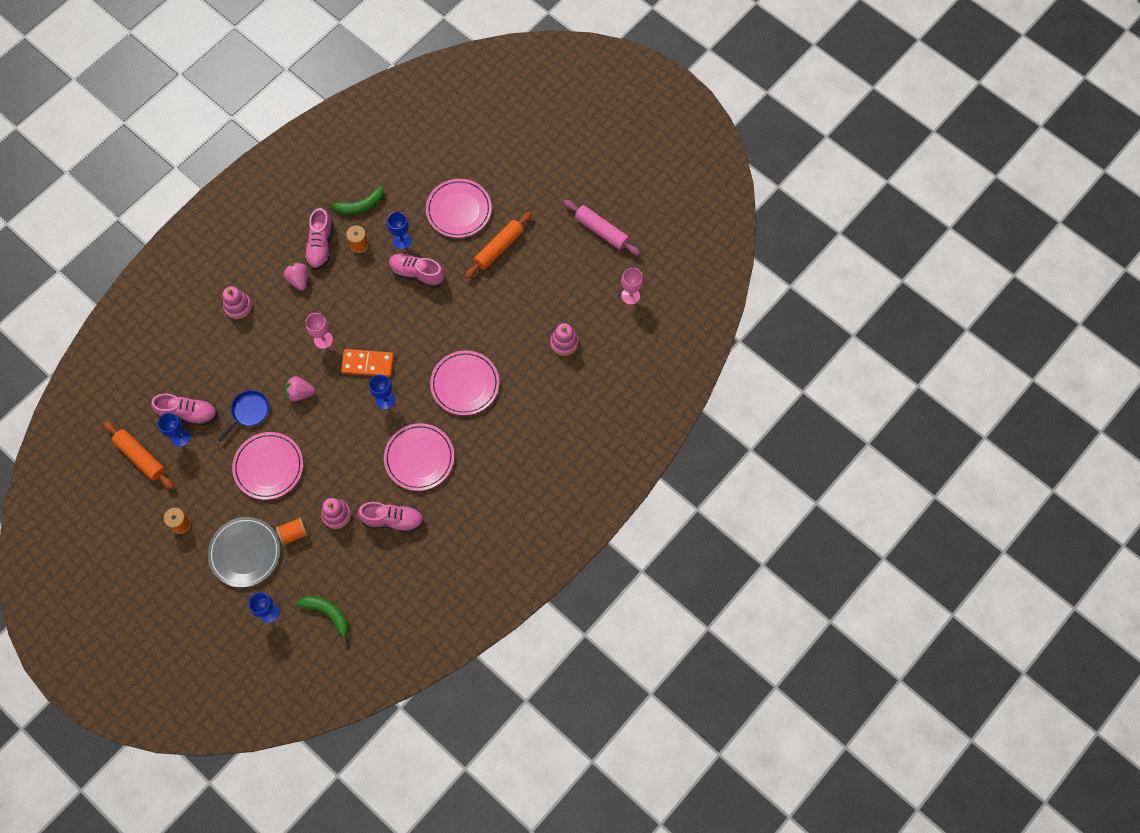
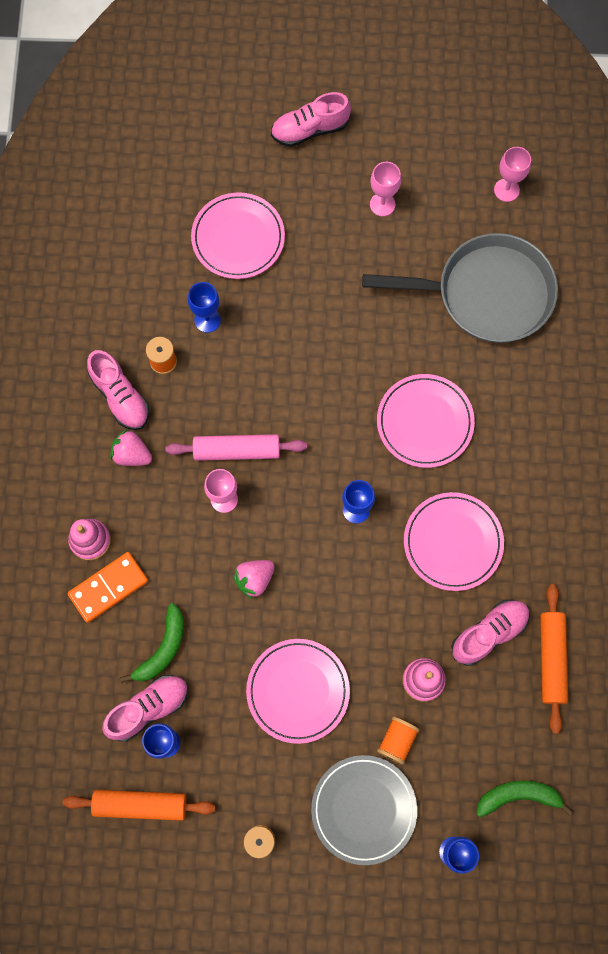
camera: 40 degrees left, 5 degrees up
blue pan [217,390,269,441] -> none
green banana [326,186,384,215] -> green banana moved to [120,603,184,683]
orange domino [341,349,394,377] -> orange domino moved to [68,552,148,623]
pink shoe [389,254,445,288] -> pink shoe moved to [271,92,351,147]
orange rolling pin [465,212,532,279] -> orange rolling pin moved to [540,584,568,734]
pink stacking toy [550,323,578,356] -> grey pan [362,233,558,343]
pink rolling pin [563,200,641,256] -> pink rolling pin moved to [165,434,307,461]
none -> pink goblet [370,162,401,216]

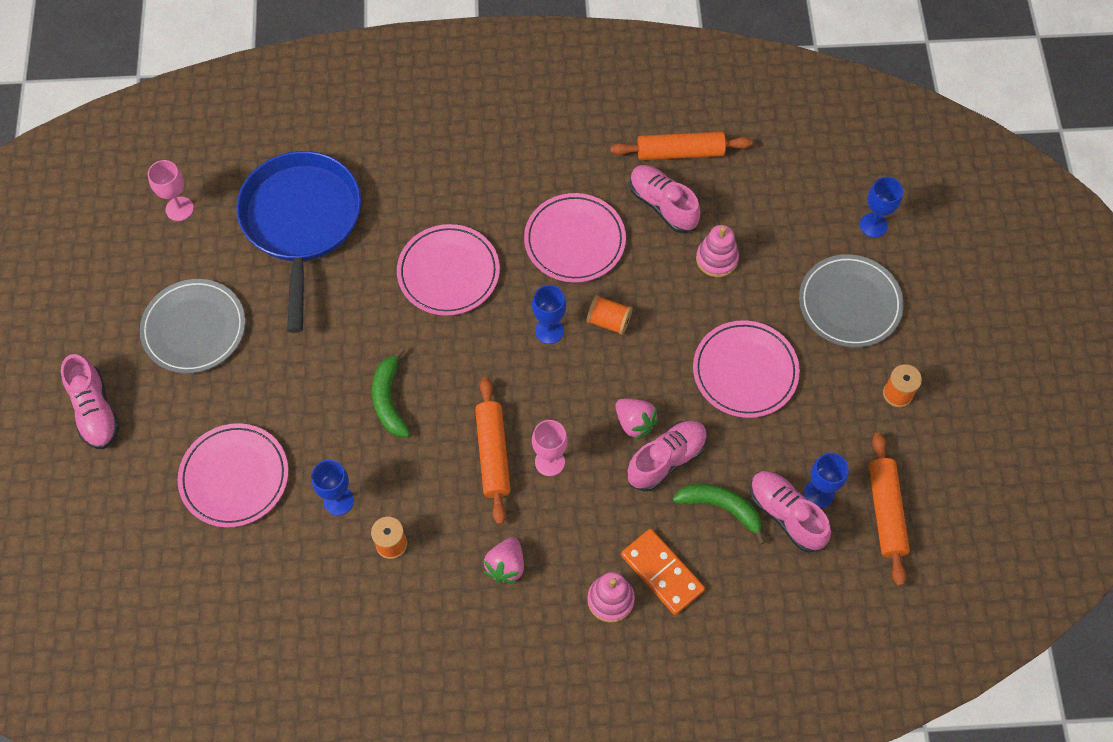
camera: 95 degrees left, 10 degrees down
pink shoe [87,350,149,430] -> pink shoe moved to [627,420,708,491]
pink rolling pin [165,434,307,461] -> orange rolling pin [475,377,511,525]
grey pan [362,233,558,343] -> blue pan [236,151,361,333]
pink goblet [370,162,401,216] -> grey plate [140,279,245,374]
orange spool [377,717,420,765] -> orange spool moved to [587,295,632,335]
green banana [476,781,573,817] -> green banana moved to [372,348,410,437]

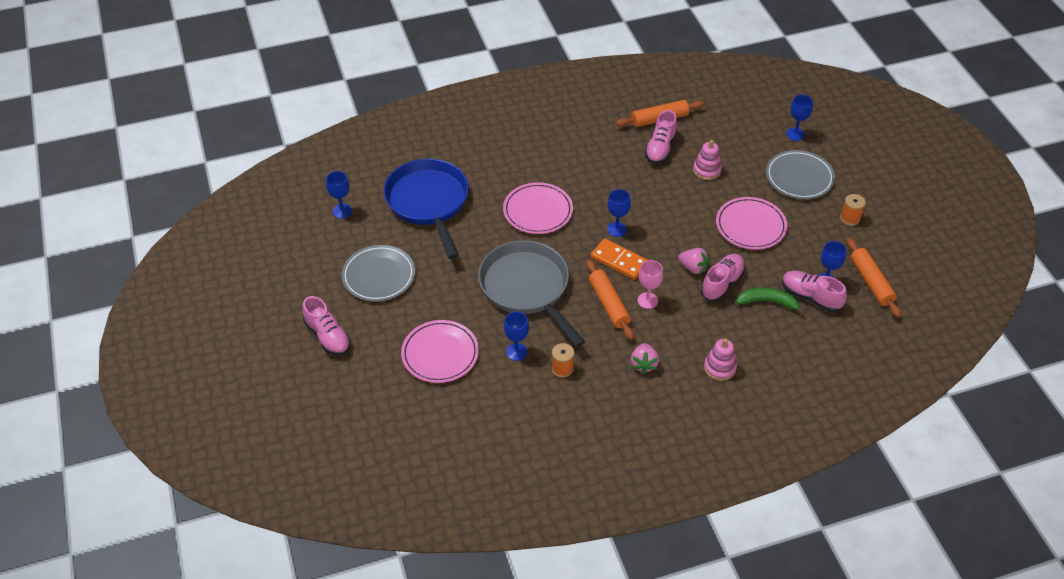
camera: 15 degrees left, 15 degrees down
pink goblet [148,160,194,221] -> blue goblet [326,171,352,219]
green banana [372,348,410,437] -> grey pan [478,240,585,347]
pink plate [524,193,626,282] -> none
orange spool [587,295,632,335] -> none
orange domino [621,529,705,615] -> orange domino moved to [591,239,648,280]
pink shoe [630,165,701,233] -> pink shoe turned 105 degrees counterclockwise [645,110,677,164]

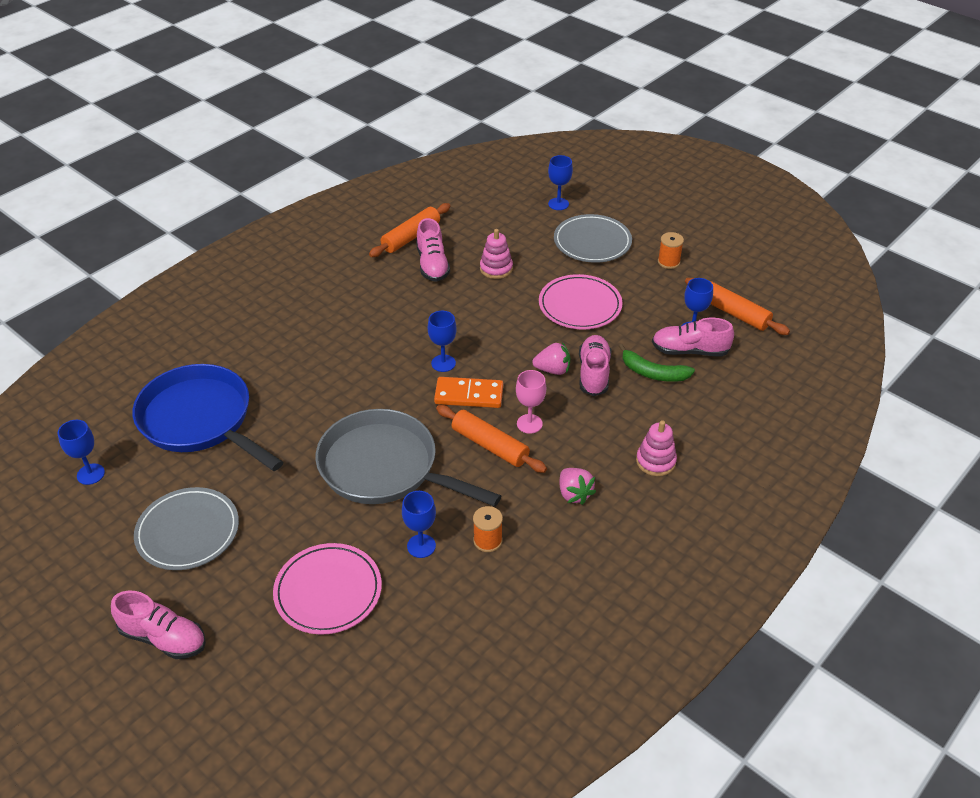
camera: 30 degrees left, 5 degrees down
pink plate [503,182,573,234] -> none
green banana [736,287,805,315] -> green banana turned 135 degrees counterclockwise [619,344,695,382]

